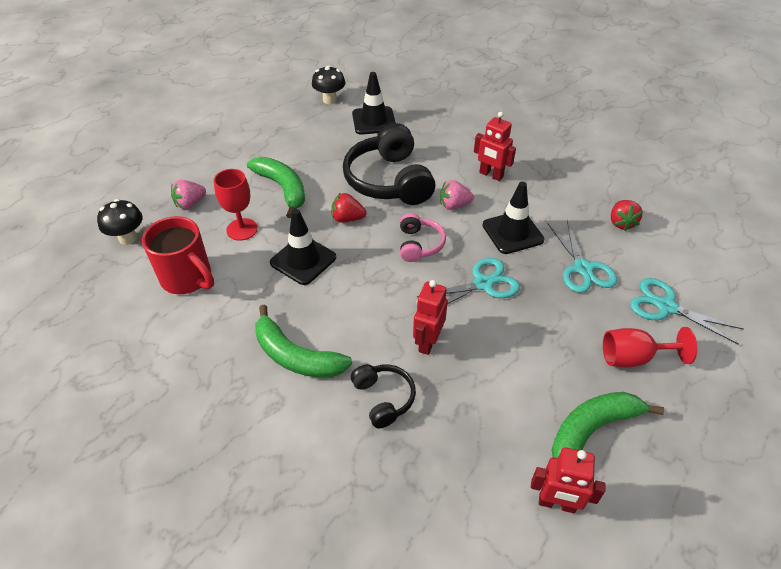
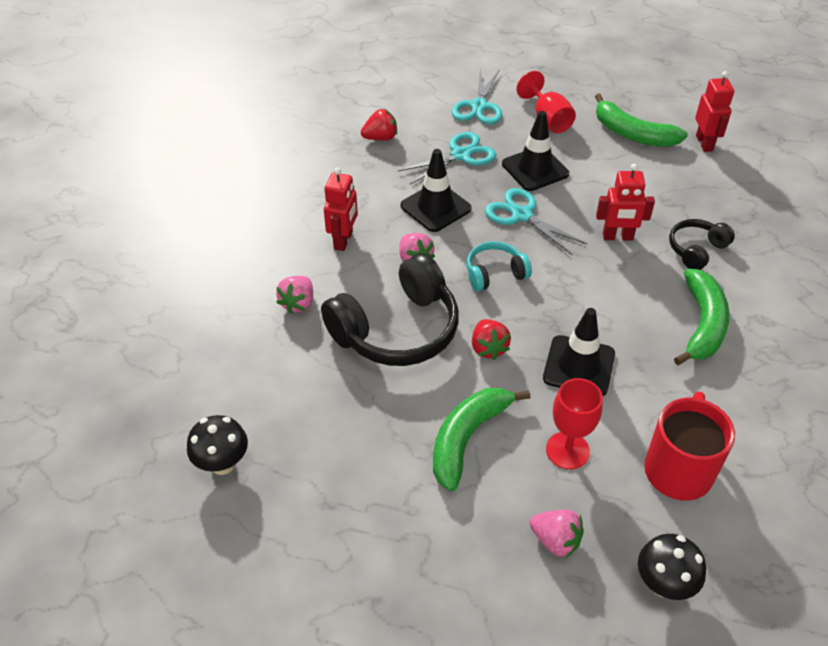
camera: 110 degrees left, 0 degrees up
black traffic cone [352,72,396,135] -> black traffic cone moved to [502,111,569,191]
pink headphones [400,213,446,262] -> turquoise headphones [467,241,532,291]
none -> pink strawberry [276,276,313,314]

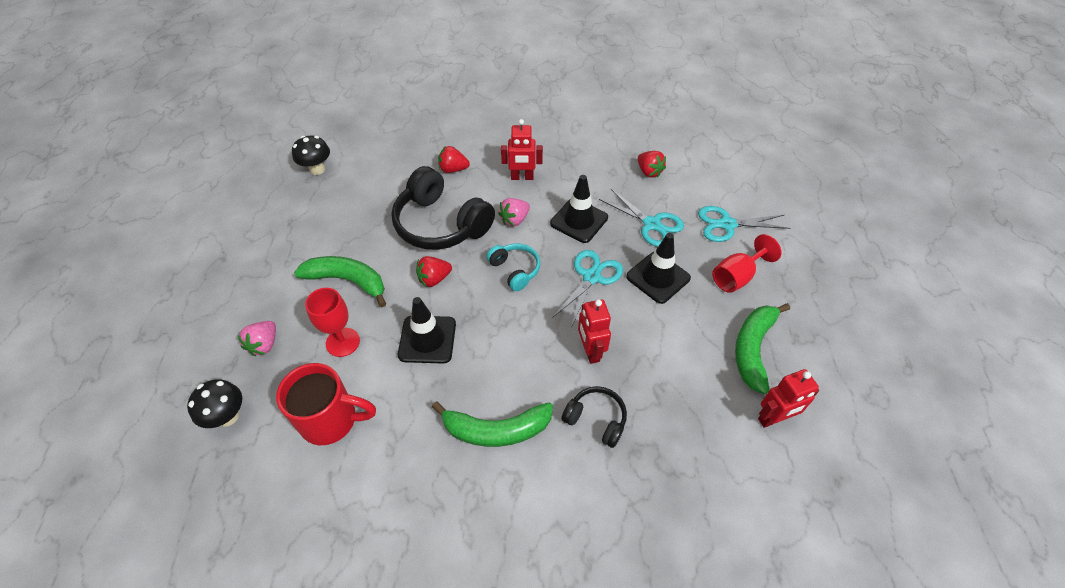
camera: 75 degrees right, 5 degrees up
pink strawberry [276,276,313,314] -> red strawberry [438,146,470,173]

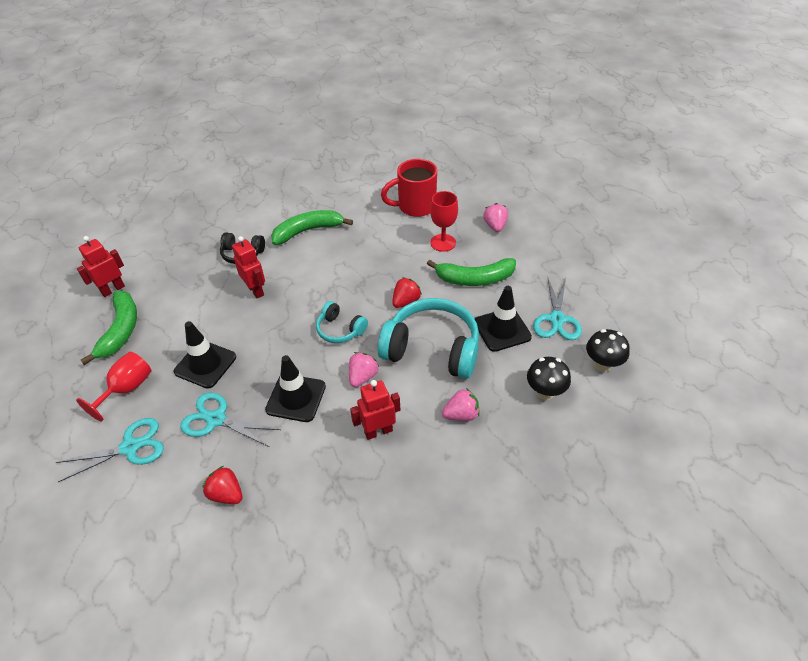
camera: 160 degrees right, 5 degrees down
black mushroom [187,379,242,428] -> black mushroom moved to [527,357,571,400]
black headphones [391,166,495,250] -> turquoise headphones [378,298,479,379]
black traffic cone [398,297,456,363] -> black traffic cone moved to [475,286,532,352]
red strawberry [438,146,470,173] -> pink strawberry [442,388,480,421]
turquoise scissors [552,250,623,327] -> turquoise scissors moved to [533,276,582,340]

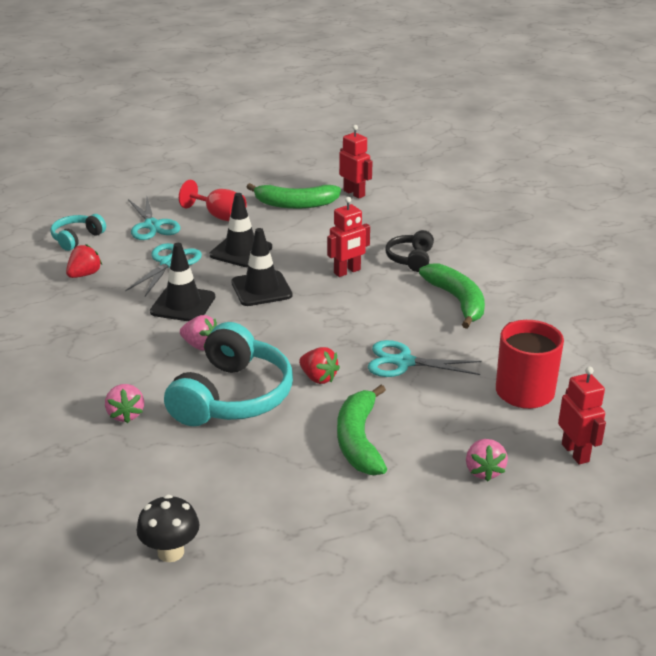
camera: 90 degrees right, 15 degrees down
turquoise headphones [316,301,368,343] -> turquoise headphones moved to [50,214,106,251]
red robot [350,380,400,440] -> red robot moved to [558,367,606,465]
red goblet [430,191,458,252] -> none
black traffic cone [475,286,532,352] -> black traffic cone moved to [231,228,292,306]
pink strawberry [483,203,508,232] -> pink strawberry turned 90 degrees clockwise [466,439,508,482]
black mushroom [527,357,571,400] -> none
turquoise scissors [533,276,582,340] -> turquoise scissors moved to [368,340,482,377]

